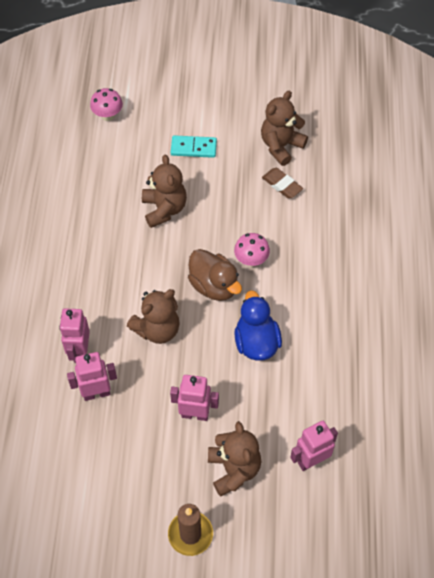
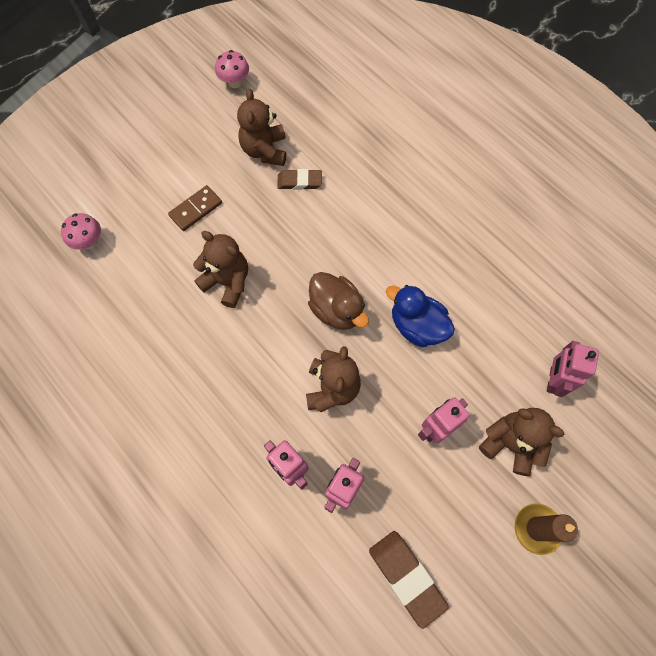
camera: 45 degrees left, 10 degrees up
turquoise domino [171,135,217,158] -> brown domino [168,185,222,231]
brown duck [188,249,242,301] -> brown duck turned 45 degrees clockwise [308,272,369,330]
pink mushroom [234,233,270,267] -> pink mushroom moved to [215,50,249,88]
none -> brown eraser [369,531,449,629]

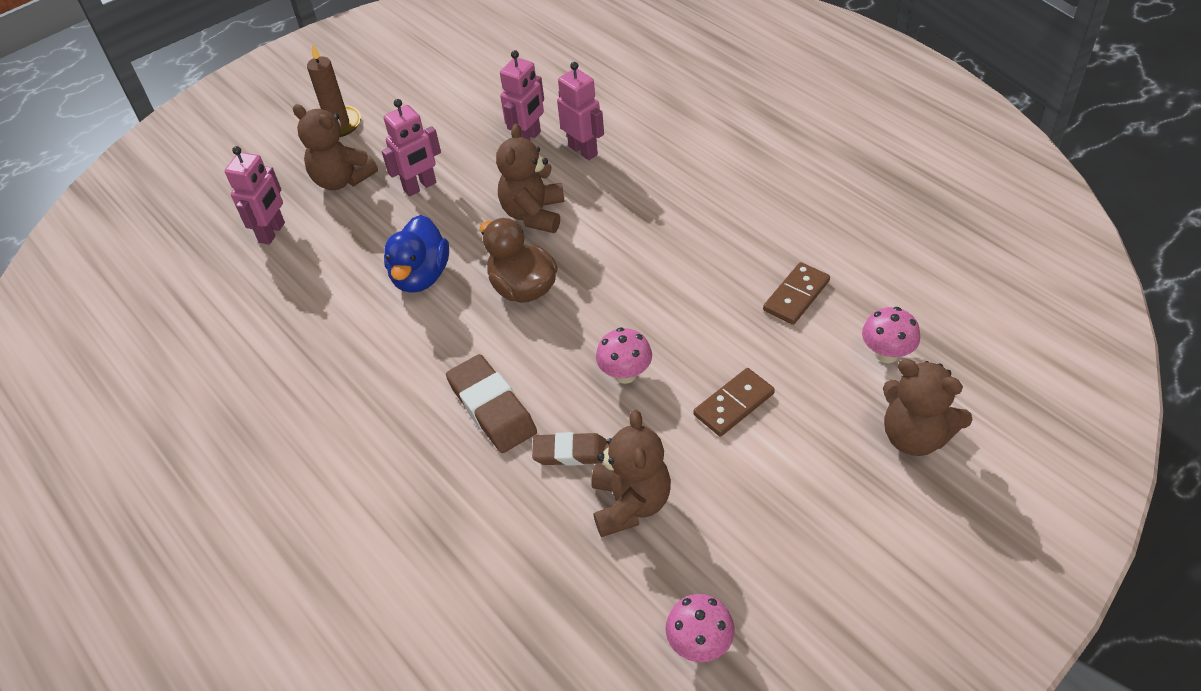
camera: 175 degrees left, 20 degrees down
brown teddy bear [193,231,248,308] -> brown teddy bear moved to [883,359,973,456]
brown eraser [369,531,449,629] -> brown eraser moved to [446,354,537,453]
blue duck [386,285,455,347] -> blue duck turned 60 degrees clockwise [384,215,449,293]
none -> pink mushroom [596,327,652,384]
none -> brown domino [763,262,830,325]

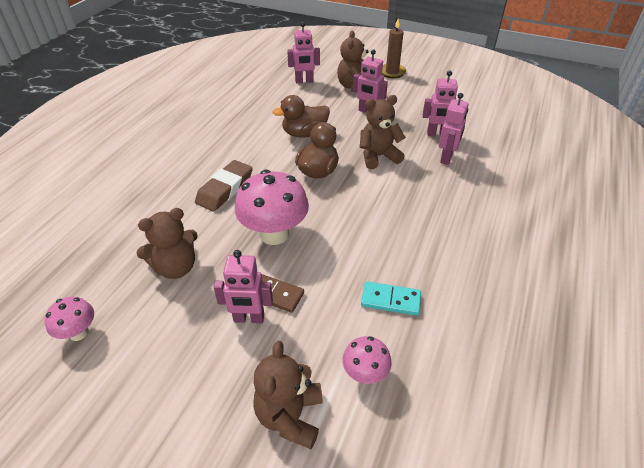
camera: 60 degrees right, 5 degrees down
blue duck [384,215,449,293] -> brown duck [273,95,330,138]
brown eraser [532,432,607,466] -> none
pink mushroom [596,327,652,384] -> pink mushroom [235,170,309,245], size x1.90
brown domino [763,262,830,325] -> turquoise domino [361,281,421,316]
none -> pink robot [214,250,273,323]

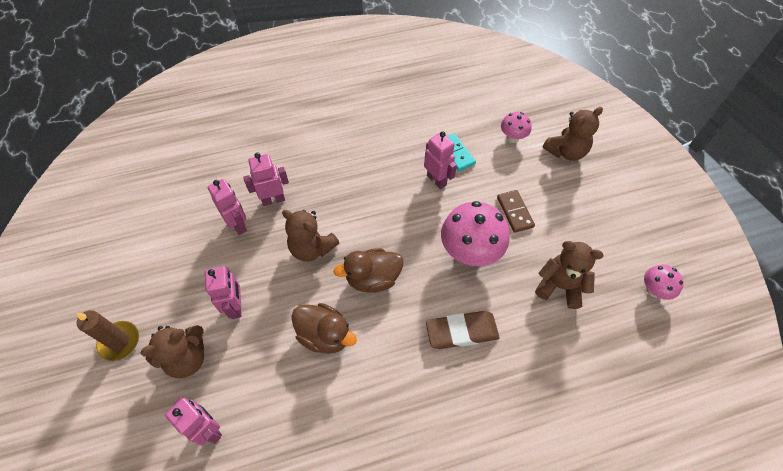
camera: 130 degrees left, 15 degrees up
pink robot [214,250,273,323] -> pink robot moved to [424,131,457,189]

